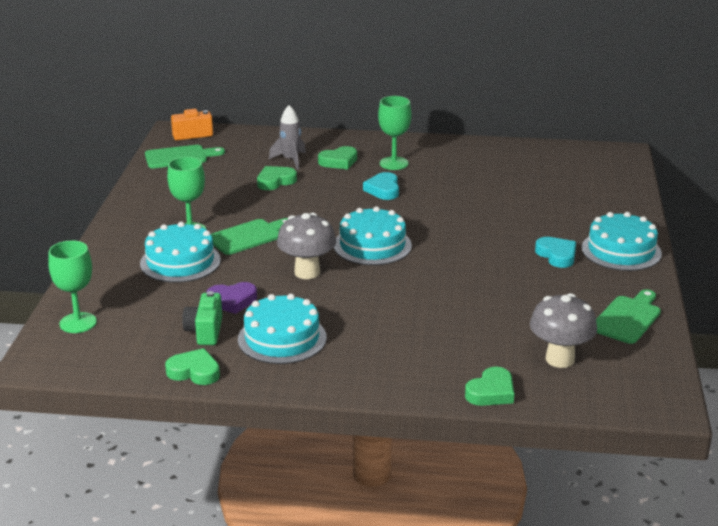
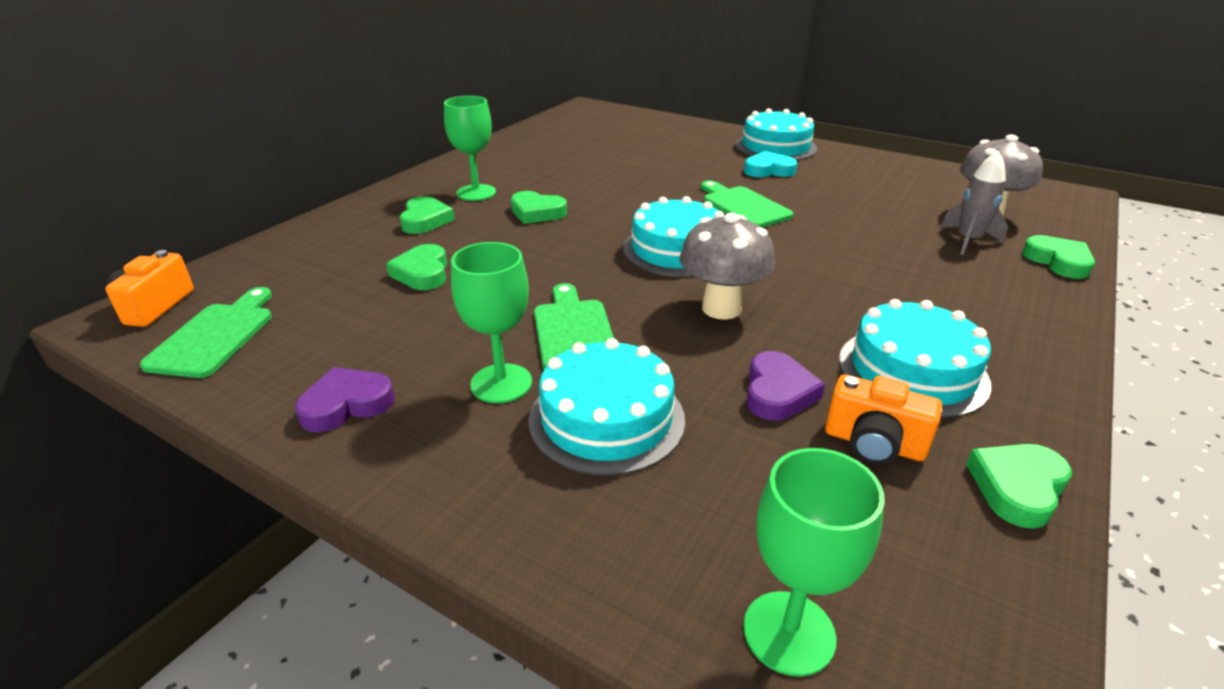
camera: 65 degrees left, 5 degrees up
green camera [182,291,222,345] -> orange camera [825,374,942,465]
grey rocket [269,105,306,170] -> grey rocket moved to [940,151,1008,255]
turquoise heart [363,172,399,200] -> green heart [511,191,567,224]
green cutting board [596,289,661,344] -> green cutting board moved to [701,181,793,228]
none -> purple heart [295,367,395,432]

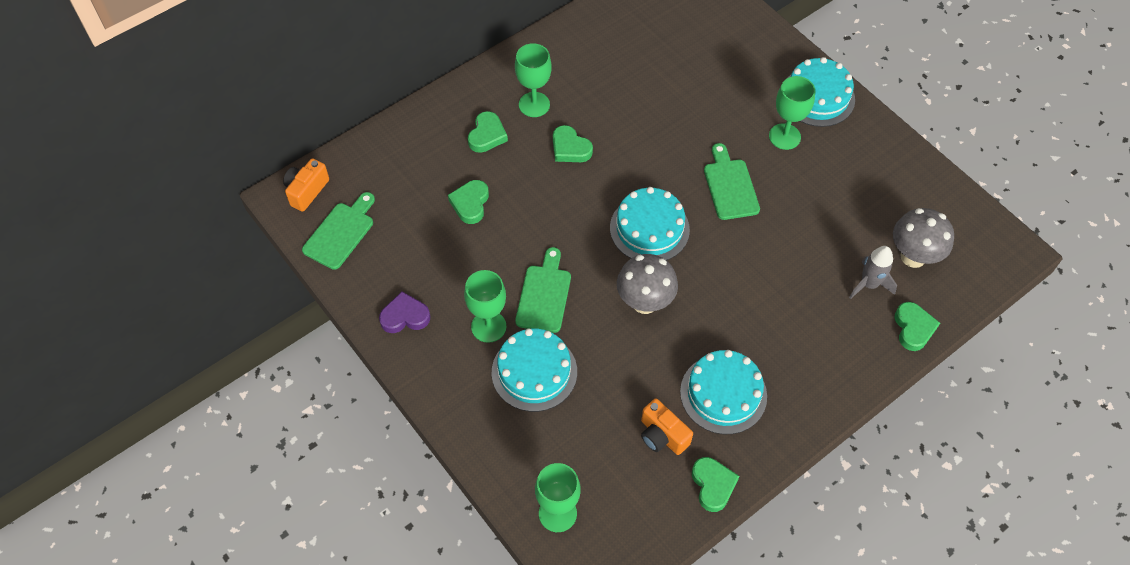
camera: 20 degrees right, 25 degrees up
turquoise heart [744,151,797,177] -> green goblet [769,76,815,150]
purple heart [746,351,825,420] -> none
green heart [966,444,1072,529] -> green heart turned 105 degrees clockwise [692,457,739,512]

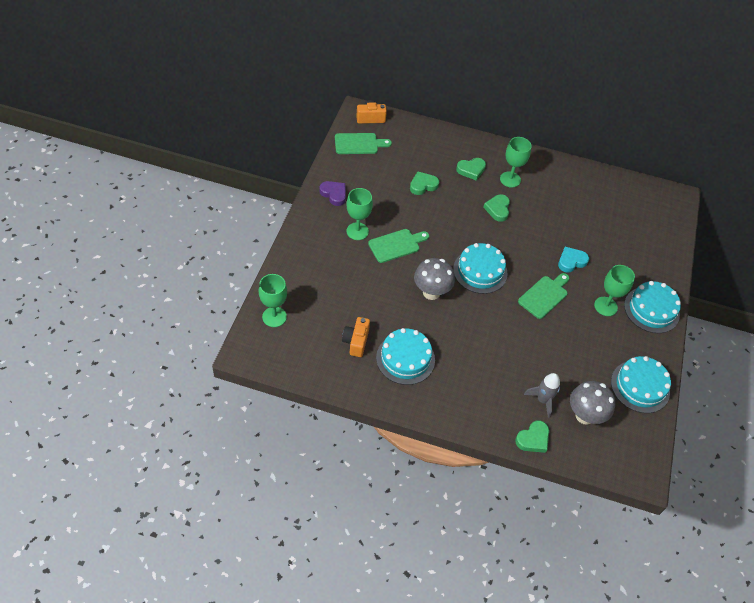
camera: 50 degrees right, 5 degrees down
turquoise cake [492,328,577,412] -> turquoise cake moved to [611,356,671,413]
green heart [692,457,739,512] -> none
none -> turquoise heart [558,247,589,273]

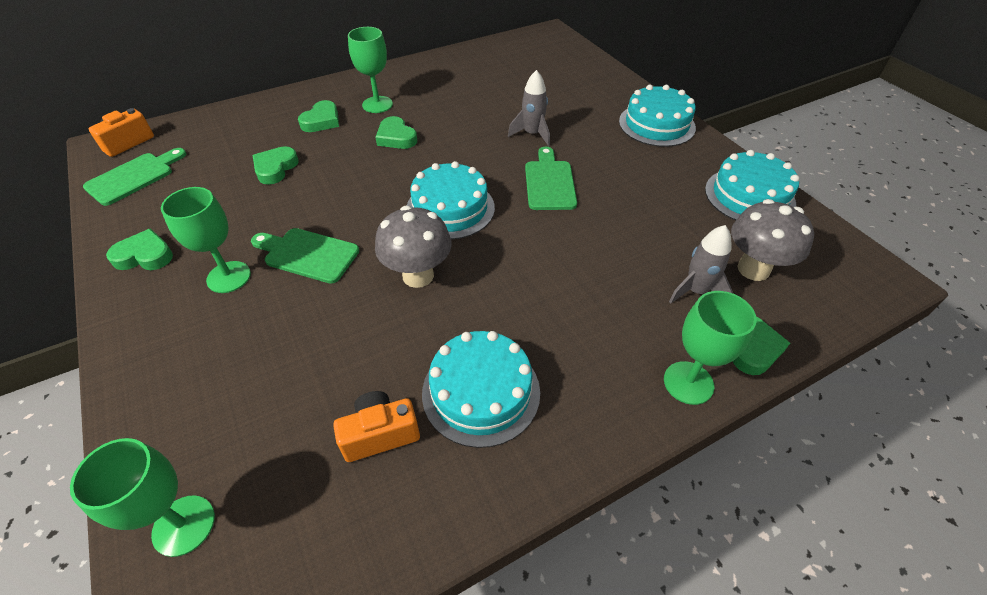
camera: 40 degrees left, 5 degrees down
purple heart [319,181,346,206] -> green heart [106,229,173,270]
orange camera [342,317,370,357] -> orange camera turned 105 degrees clockwise [333,391,420,462]
green cutting board [368,229,429,263] -> green cutting board turned 90 degrees counterclockwise [251,228,359,284]
turquoise heart [558,247,589,273] -> grey rocket [508,70,550,146]
green goblet [594,265,635,316] -> green goblet moved to [664,291,757,405]

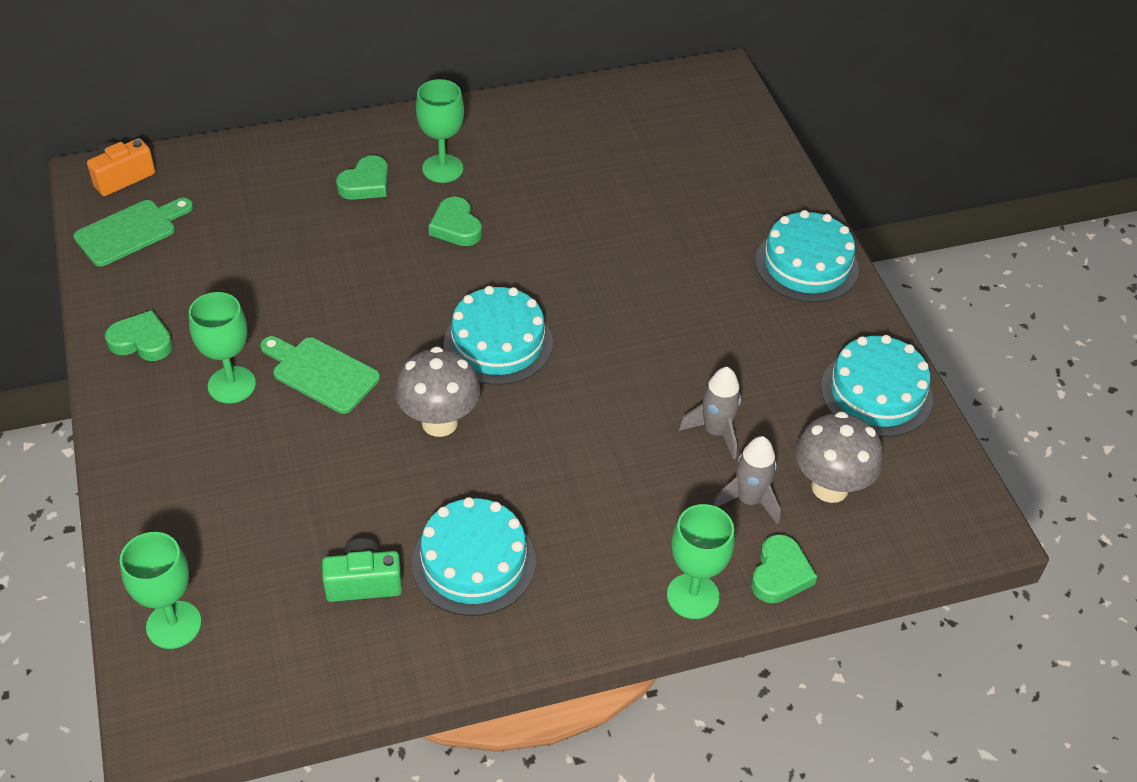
camera: 10 degrees right, 0 degrees up
green heart [253,146,299,185] -> none
orange camera [333,391,420,462] -> green camera [322,538,402,602]
grey rocket [508,70,550,146] -> grey rocket moved to [679,367,741,459]
green cutting board [525,147,577,210] -> none

